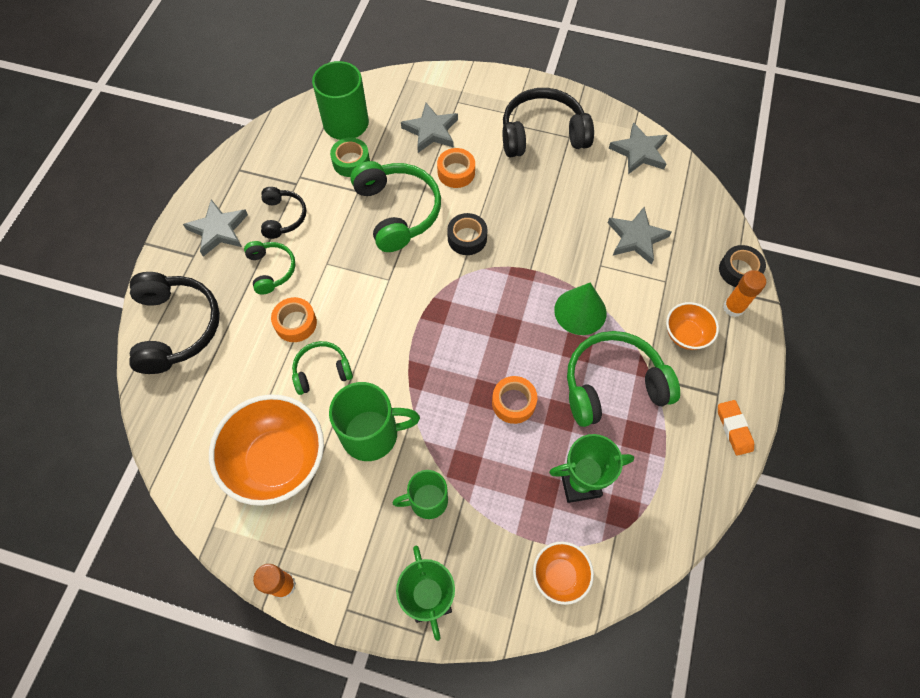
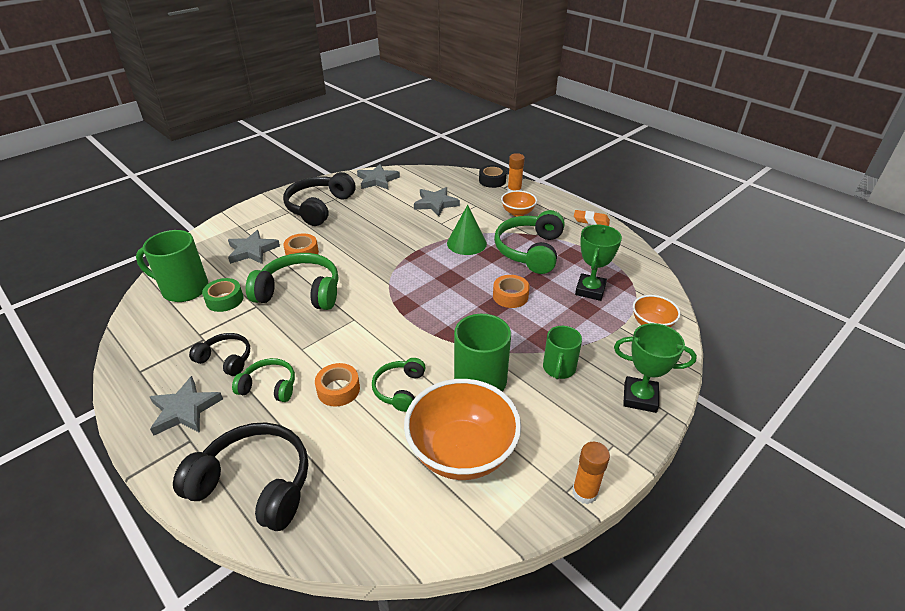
camera: 60 degrees left, 25 degrees down
black tape [447,213,488,255] -> none

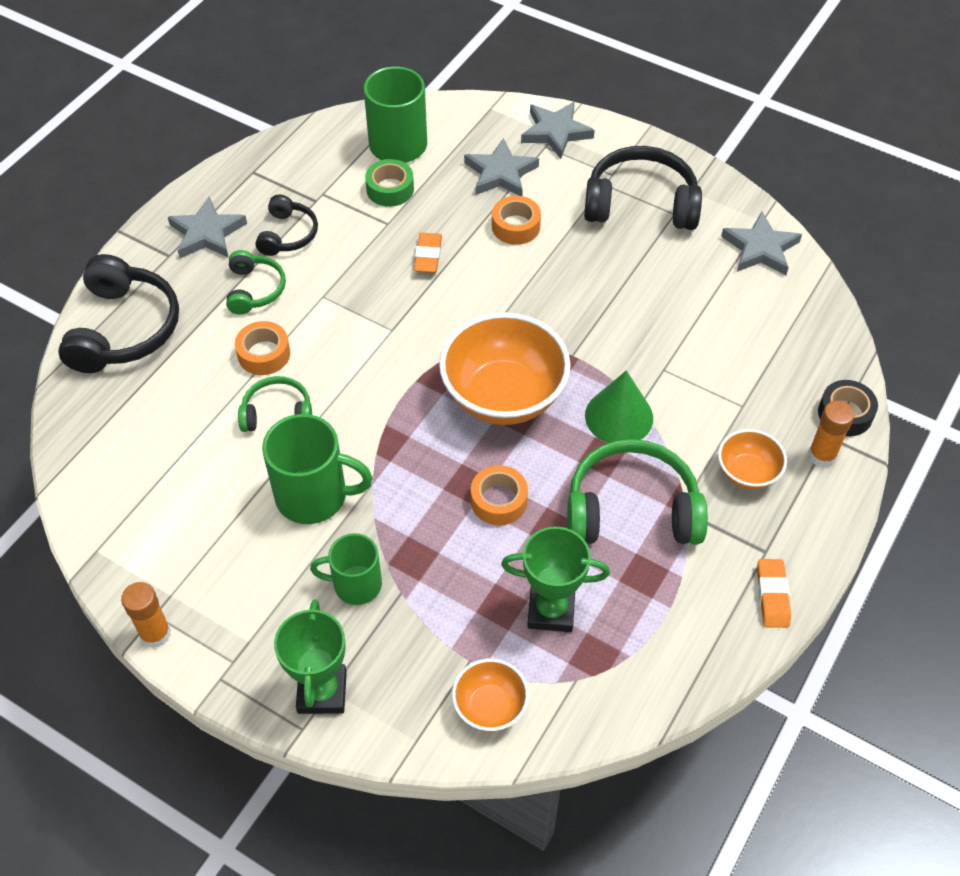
camera: 75 degrees right, 15 degrees up
green headphones [246,253,338,310] -> orange eraser [414,233,442,273]
orange bowl [404,379,521,480] -> orange bowl moved to [439,313,571,425]
grey star [414,187,460,216] -> grey star moved to [521,102,595,159]

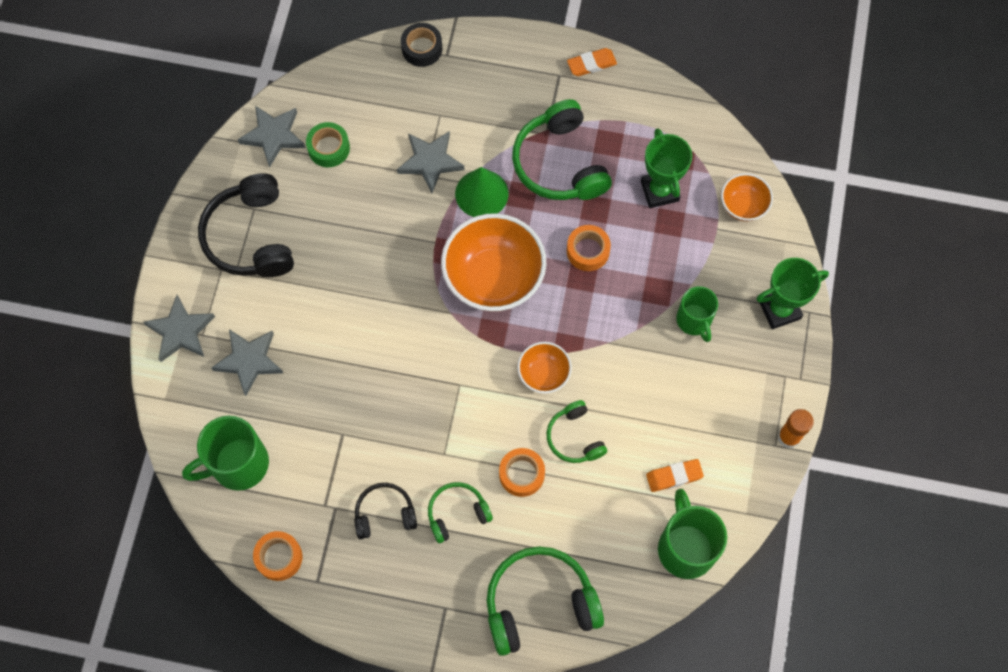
camera: 110 degrees left, 15 degrees up
black headphones [58,254,179,373] -> green headphones [487,546,604,656]
grey star [168,197,247,258] -> grey star moved to [397,131,464,193]
green mug [262,414,373,524] -> green mug moved to [658,489,727,579]
green tape [365,159,414,207] -> green tape moved to [306,122,350,167]
orange eraser [414,233,442,273] -> orange eraser moved to [646,459,704,492]
orange tape [492,196,541,245] -> orange tape moved to [253,531,302,581]
orange bowl [718,429,787,490] -> orange bowl moved to [517,342,572,393]
orange glue stick [808,401,854,468] -> none

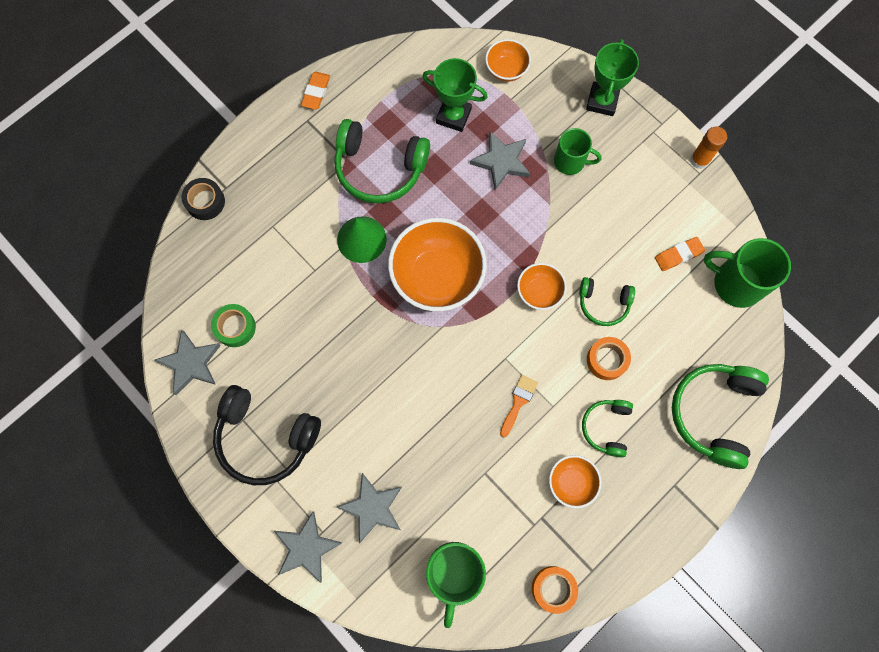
camera: 55 degrees left, 5 degrees up
black headphones [354,483,417,539] -> orange bowl [549,455,601,508]
grey star [397,131,464,193] -> grey star moved to [470,131,530,190]
orange tape [567,225,611,271] -> none
orange eraser [646,459,704,492] -> orange eraser turned 45 degrees clockwise [655,237,705,271]
none -> orange brush [500,375,538,437]

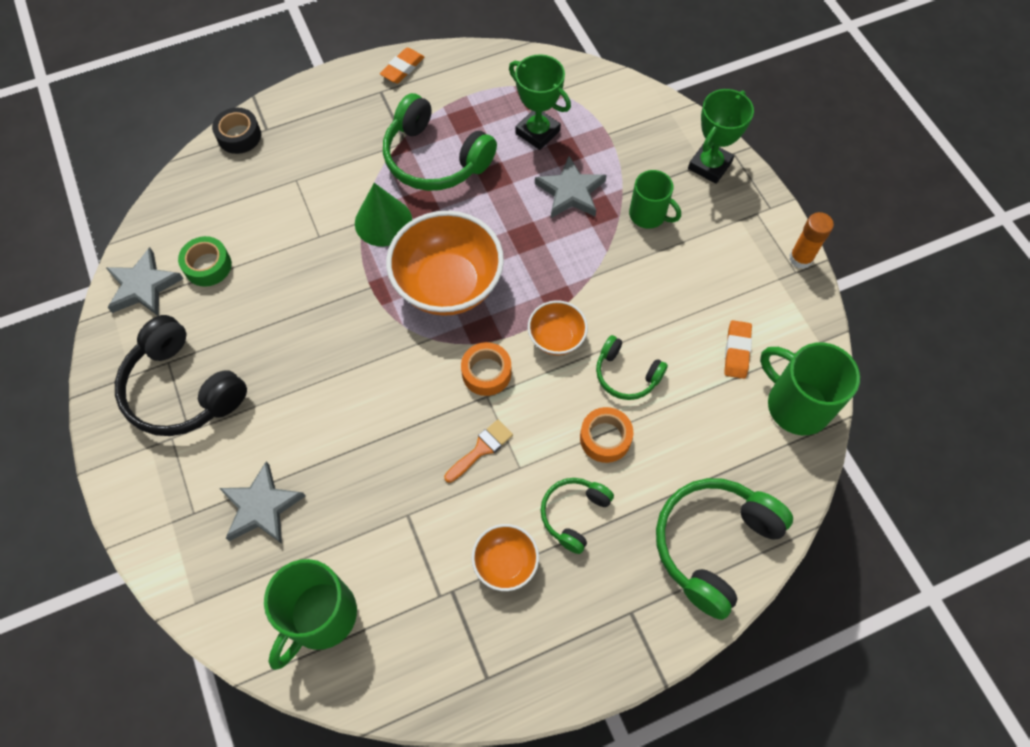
camera: 20 degrees right, 10 degrees down
grey star [274,511,342,583] -> none
orange bowl [485,39,531,82] -> none
orange tape [532,566,578,614] -> orange tape moved to [461,342,511,396]
orange eraser [655,237,705,271] -> orange eraser turned 75 degrees counterclockwise [724,320,752,379]

